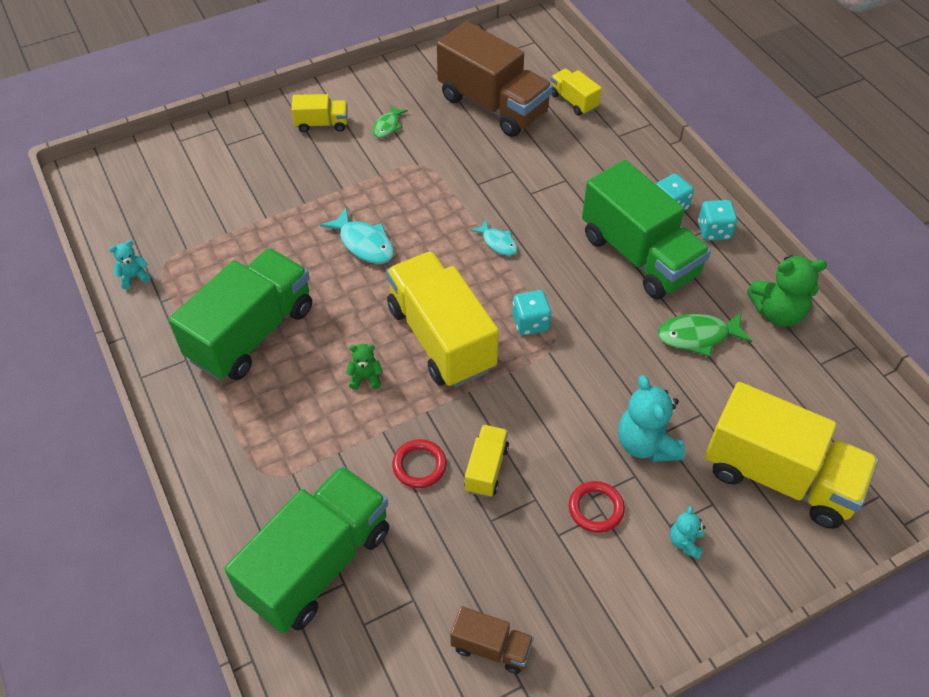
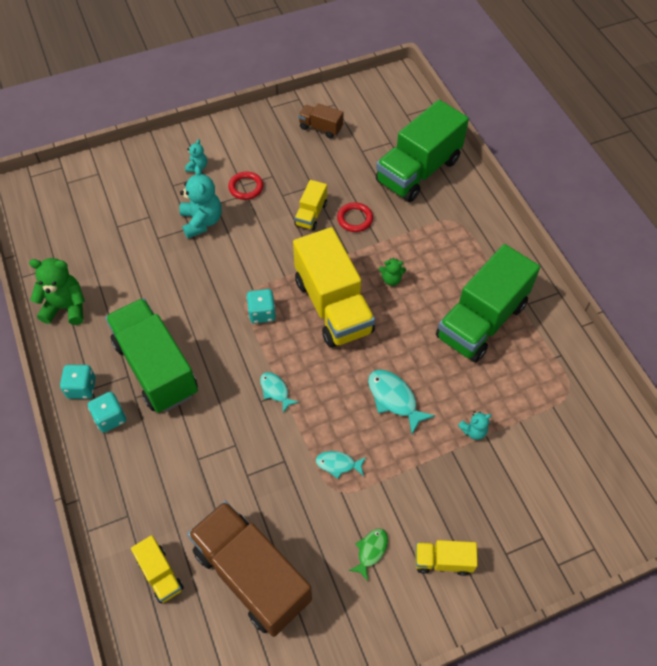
camera: 175 degrees left, 5 degrees up
turquoise teddy bear [109,240,151,290] -> turquoise teddy bear moved to [458,411,492,440]
green fish [658,312,752,357] -> none
yellow truck [705,382,879,529] -> none
none -> turquoise fish [316,451,366,479]

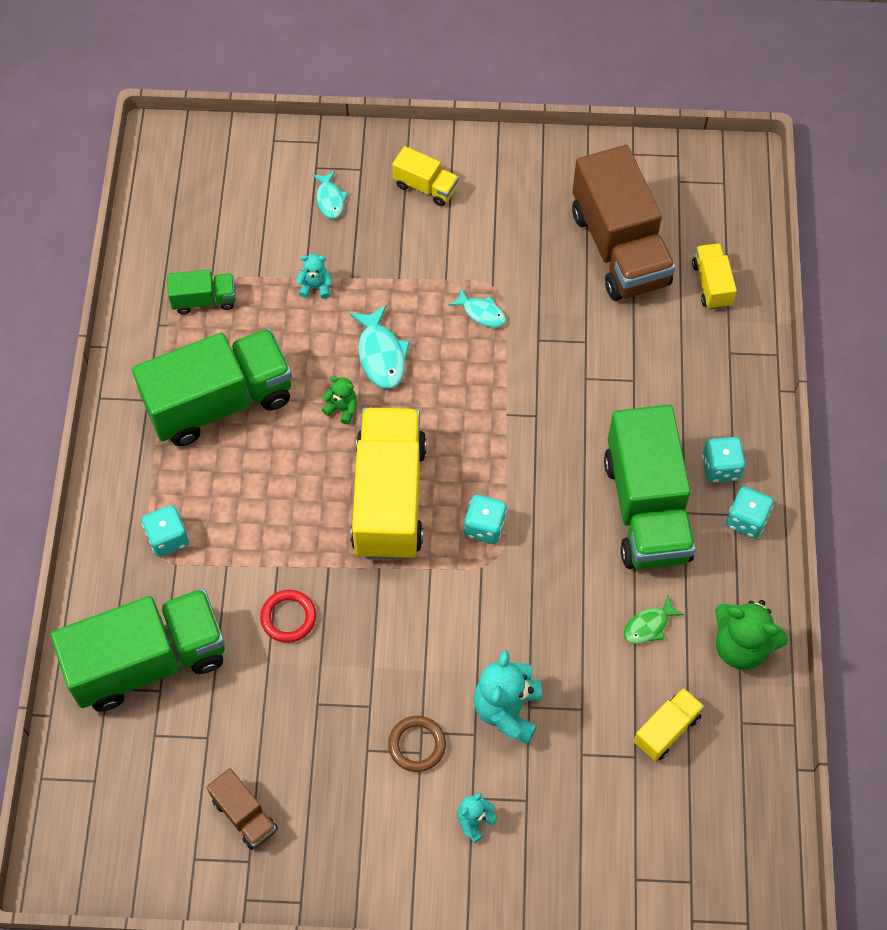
camera: 155 degrees left, 5 degrees up
red ring [228,172,263,200] -> brown ring [388,716,446,772]
turquoise fish [260,372,299,413] -> turquoise fish moved to [312,171,348,219]
yellow truck [294,180,327,230] -> yellow truck moved to [634,688,704,761]
green fish [349,528,388,581] -> green fish moved to [624,596,684,644]
green teddy bear [379,258,406,286] -> green teddy bear moved to [322,376,357,425]
none -> turquoise dice [142,505,189,557]
none -> green truck [167,270,236,315]

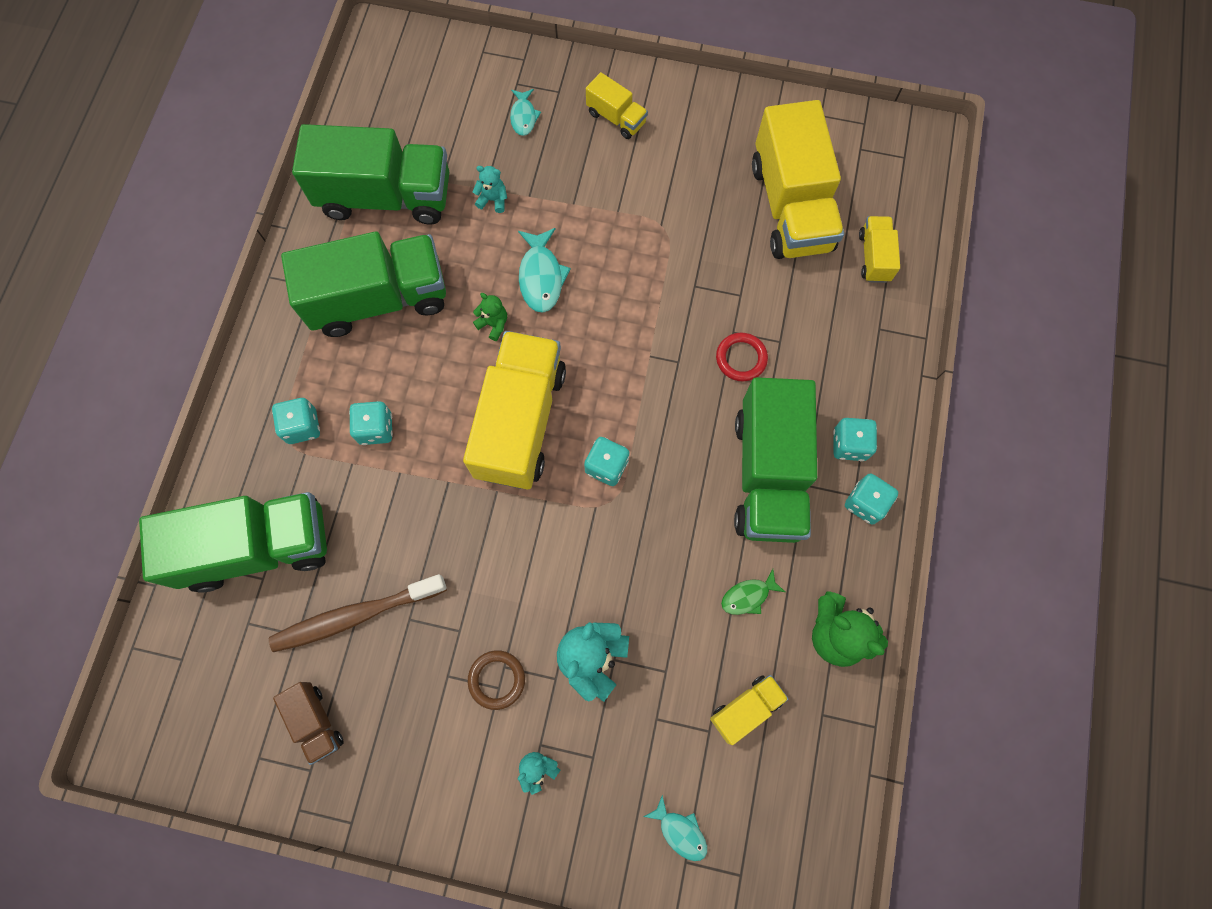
camera: 10 degrees right, 10 degrees up
green truck [167,270,236,315] -> green truck [292,124,449,225], size x2.15
red ring [260,590,316,643] -> red ring moved to [716,333,768,381]
turquoise fish [448,288,506,328] -> turquoise fish moved to [643,795,707,861]
brown truck [572,145,676,301] -> yellow truck [752,100,844,259]
none -> brown toothbrush [269,574,447,652]
none -> turquoise dice [349,401,393,445]

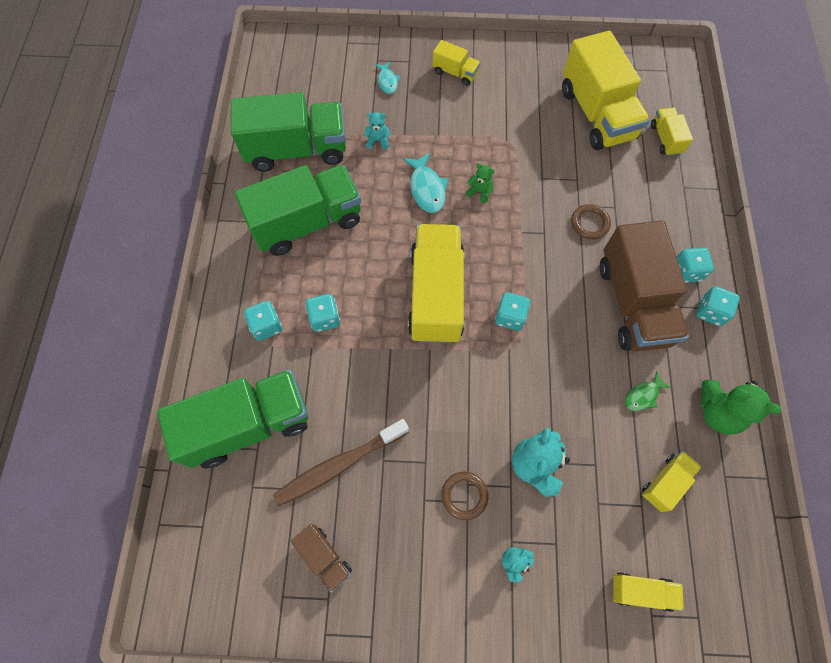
camera: 10 degrees left, 5 degrees down
green teddy bear [473,293,507,341] -> green teddy bear moved to [466,163,495,203]
turquoise fish [643,795,707,861] -> yellow truck [613,572,684,612]
red ring [716,333,768,381] -> brown ring [571,204,611,240]
green truck [734,377,817,543] -> brown truck [600,220,689,351]

